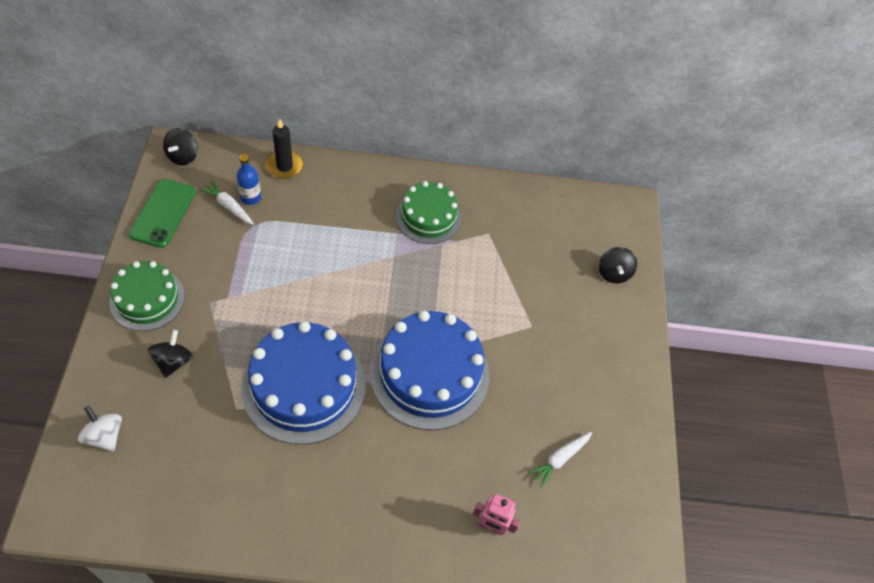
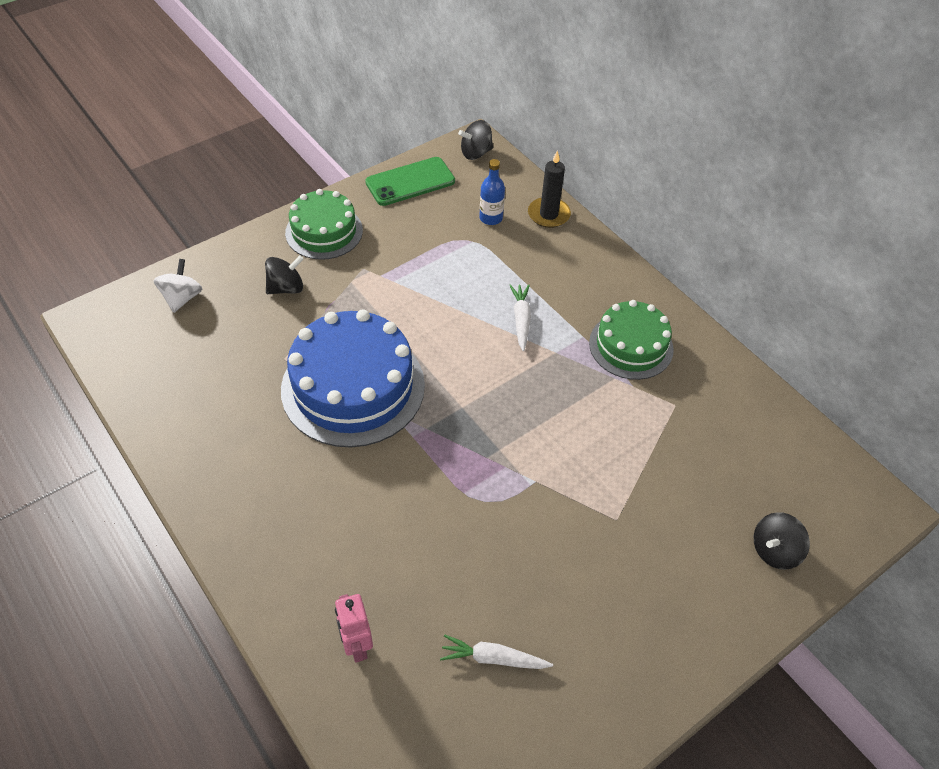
camera: 55 degrees right, 5 degrees down
white carrot [199,180,254,225] -> white carrot moved to [509,284,531,351]
blue cake [370,311,489,430] -> none

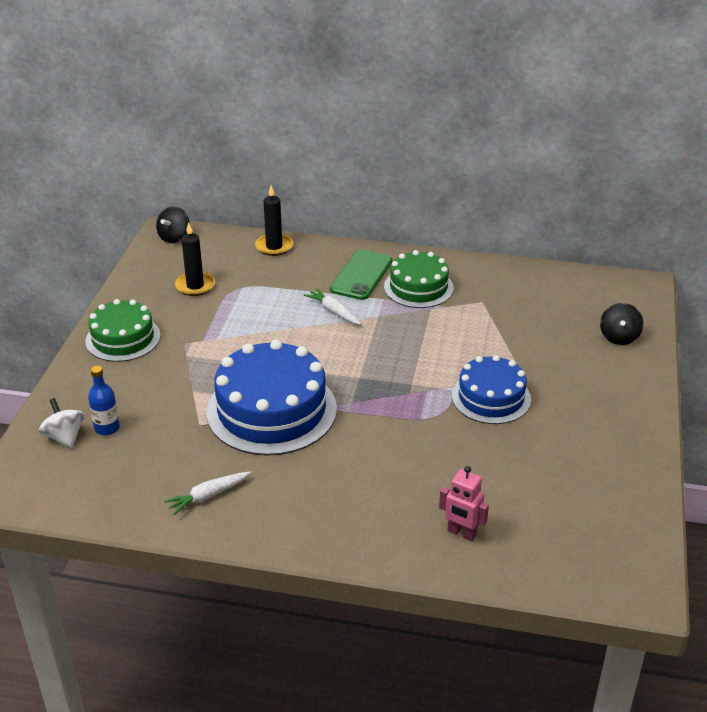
camera: 40 degrees left, 15 degrees down
black spinning top [265,255,303,294] -> none
green phone [365,157,455,206] -> green phone moved to [330,250,392,300]
white carrot [440,634,553,669] -> white carrot moved to [164,472,251,515]
blue bottle [479,159,505,225] -> blue bottle moved to [88,366,120,435]
none -> black candle [175,222,215,296]
none -> blue cake [452,355,531,424]

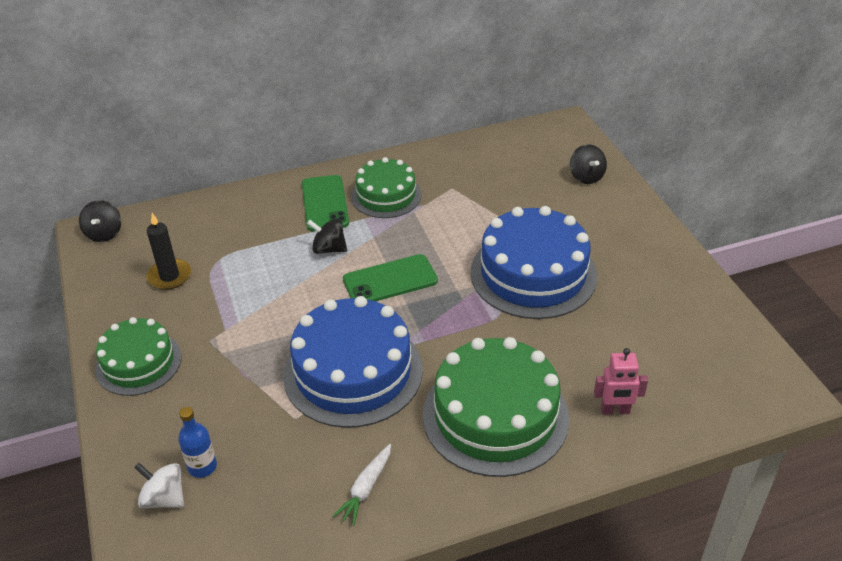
camera: 30 degrees left, 5 degrees up
black candle [255,185,293,256] -> none
white carrot [304,288,361,325] -> black spinning top [307,218,347,254]
blue cake [452,355,531,424] -> blue cake [470,206,597,319], size x1.63
none -> green phone [343,254,438,301]
none -> green cake [423,337,569,477]

